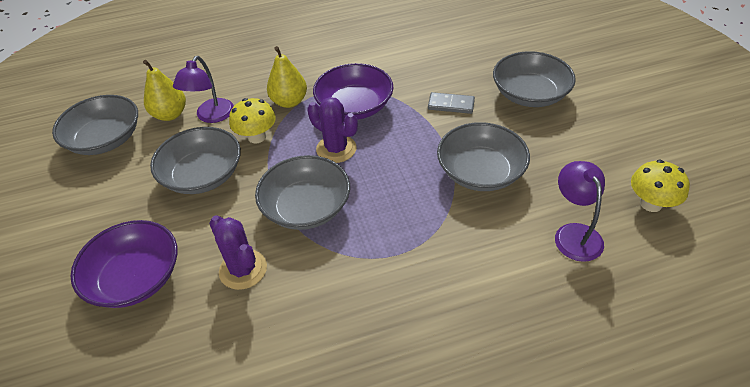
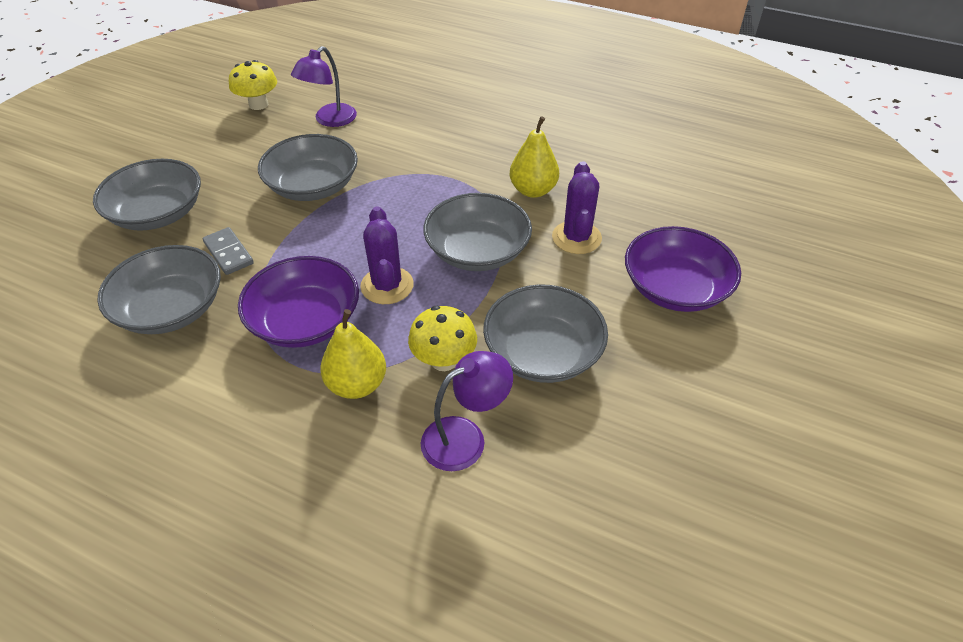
camera: 140 degrees left, 0 degrees up
grey bowl [52,95,138,155] -> grey bowl moved to [97,245,221,334]
yellow pear [143,60,186,121] -> yellow pear moved to [510,116,559,198]

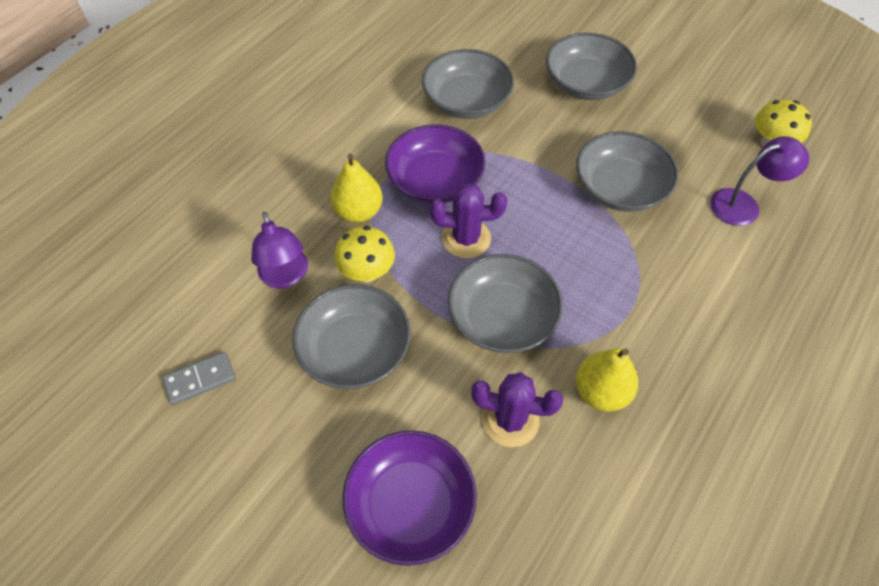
camera: 100 degrees right, 10 degrees up
grey domino [203,227,254,275] -> grey domino moved to [162,352,236,405]
purple lamp [291,46,357,127] -> purple lamp turned 120 degrees clockwise [710,136,809,226]

